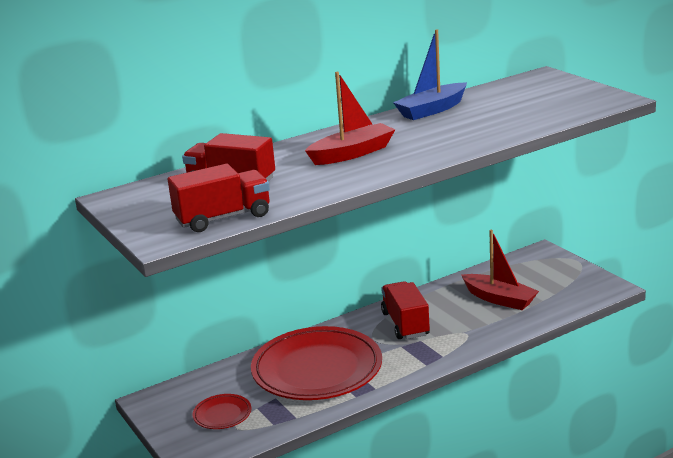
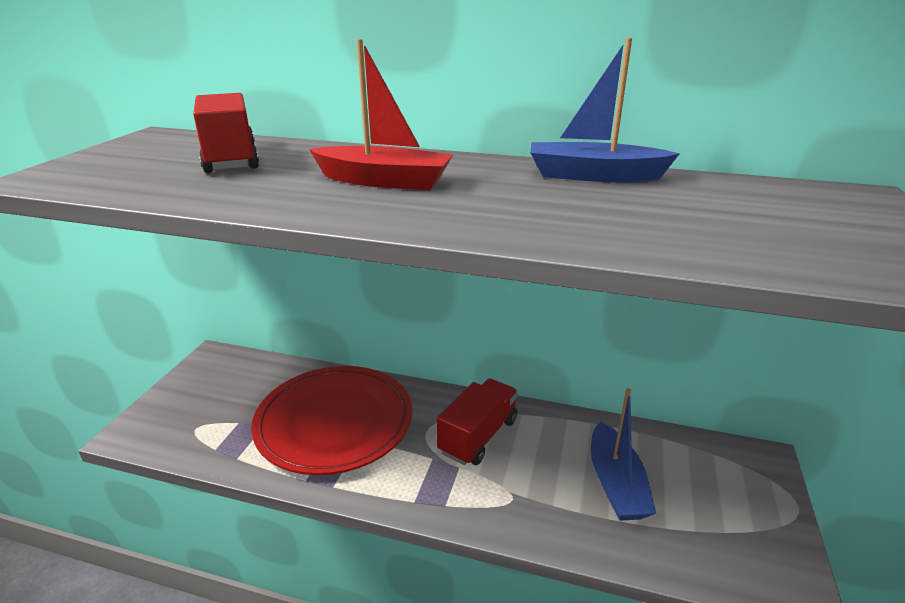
camera: 45 degrees right, 5 degrees up
red truck [168,164,270,232] -> none
red plate [192,394,251,429] -> none
red boat [461,230,539,310] -> blue boat [591,388,656,521]

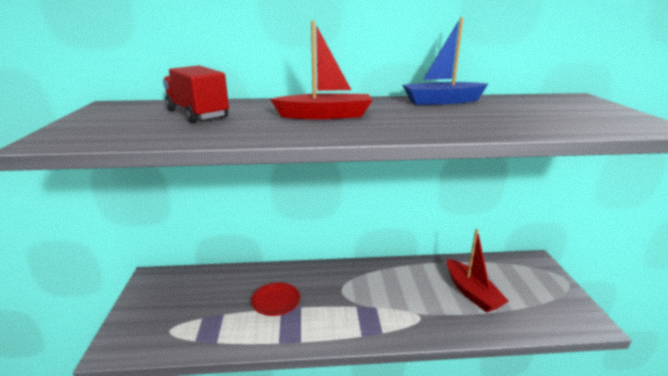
camera: 20 degrees left, 5 degrees down
red plate [251,366,412,475] -> red plate [251,282,300,316], size x0.43
red truck [437,379,518,465] -> none
blue boat [591,388,656,521] -> red boat [447,229,509,313]

